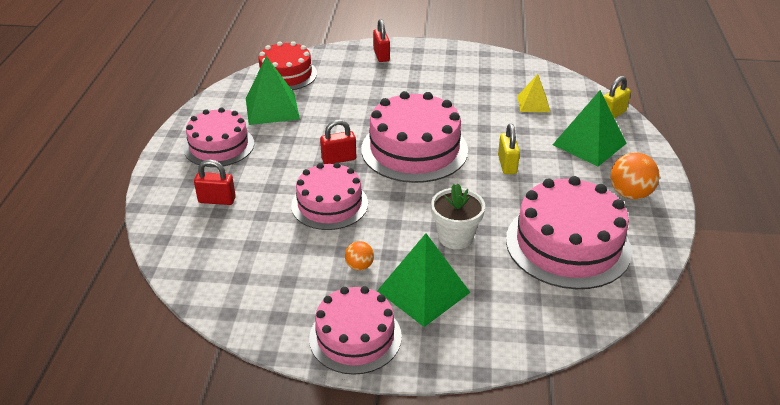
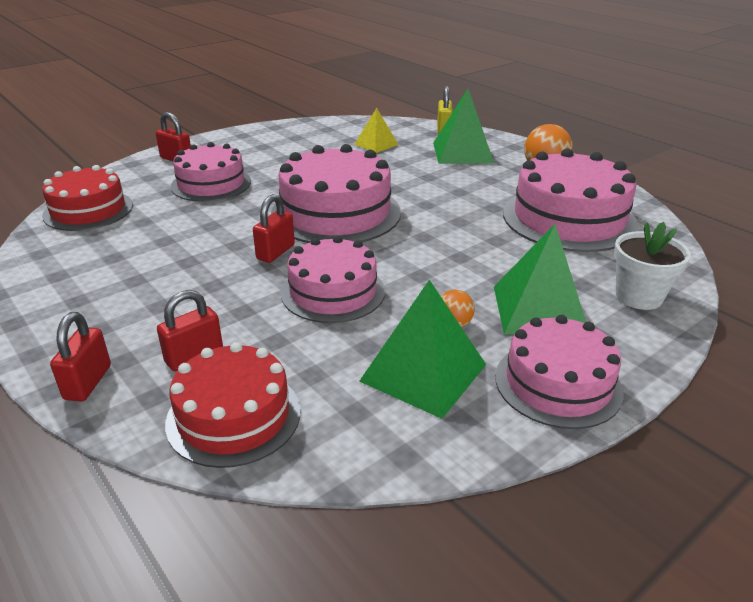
camera: 45 degrees left, 5 degrees down
pink cake [183,107,254,167] -> pink cake moved to [171,142,251,202]
green pyramid [246,56,300,125] -> green pyramid moved to [359,280,486,419]
white flower pot [431,184,485,249] -> white flower pot moved to [614,222,691,310]
yellow padlock [498,124,520,174] -> none
none -> red padlock [50,312,111,402]
none -> red cake [165,342,301,468]

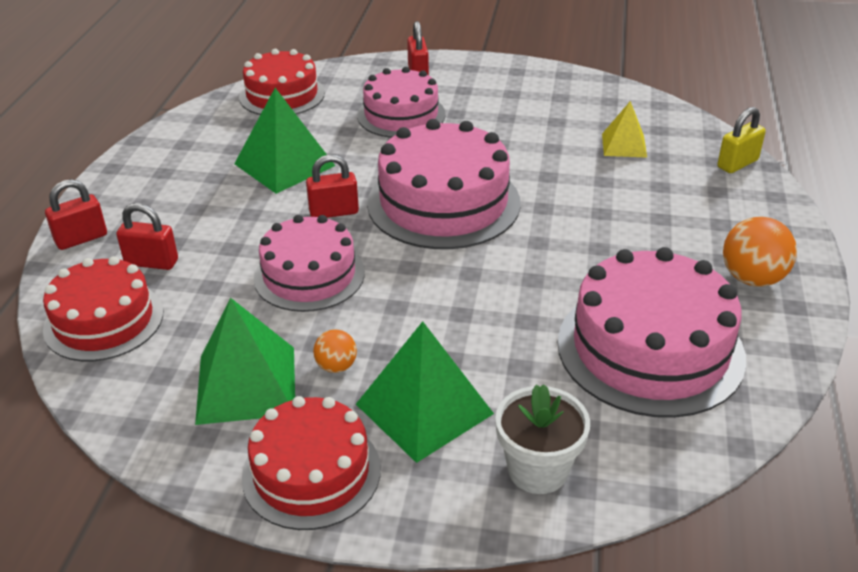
camera: 50 degrees right, 5 degrees up
green pyramid [433,89,494,164] -> green pyramid moved to [234,88,335,194]
pink cake [495,315,624,429] -> red cake [242,396,381,530]

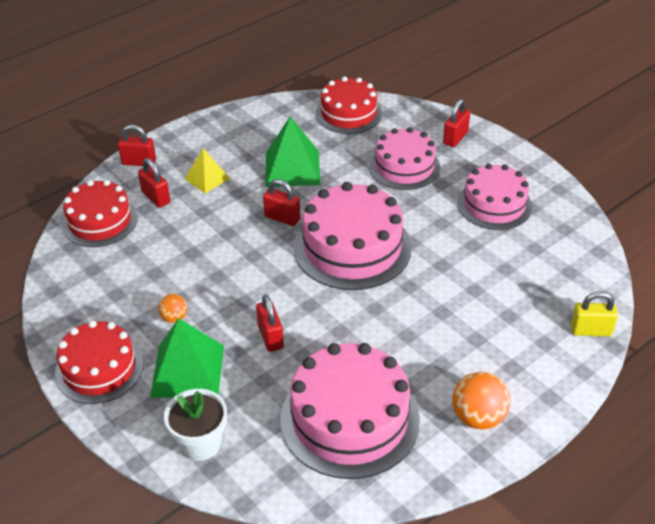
camera: 40 degrees right, 5 degrees up
green pyramid [195,298,295,425] -> none
pink cake [254,215,365,312] -> pink cake moved to [457,164,532,230]
yellow pyramid [602,101,647,158] -> yellow pyramid moved to [184,148,230,193]
none -> red padlock [256,295,284,352]

